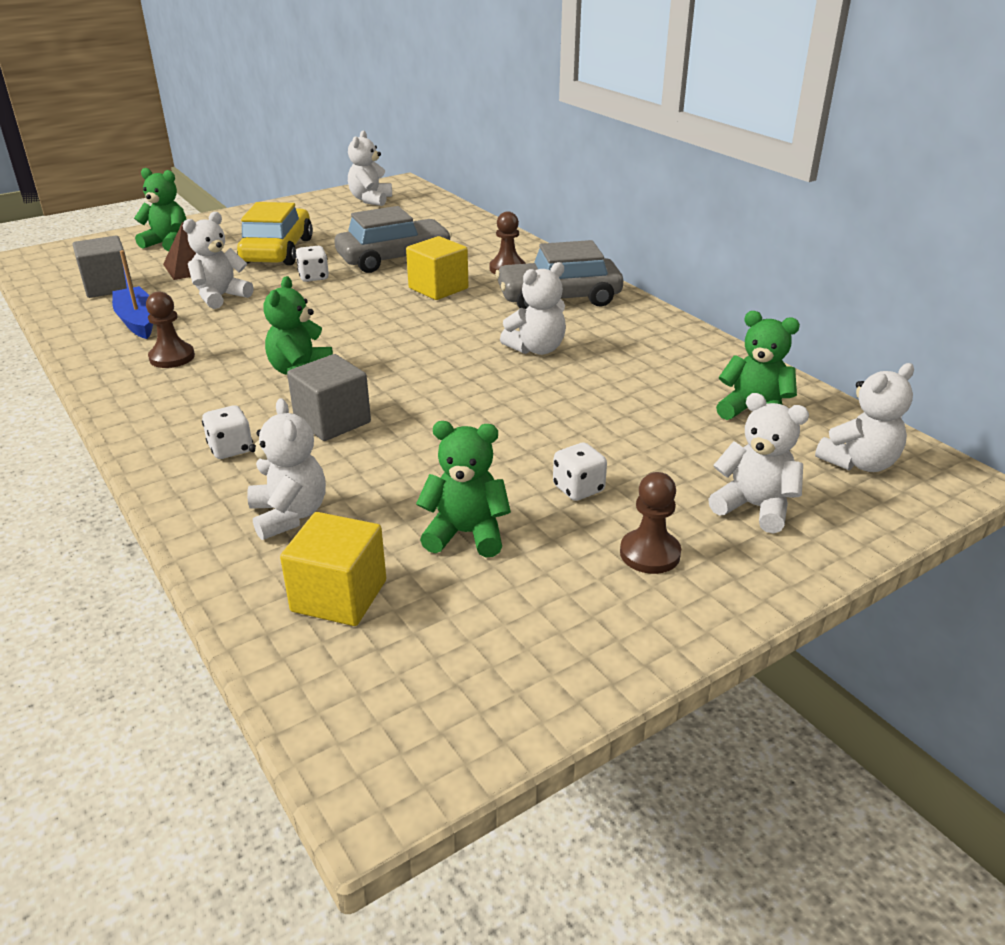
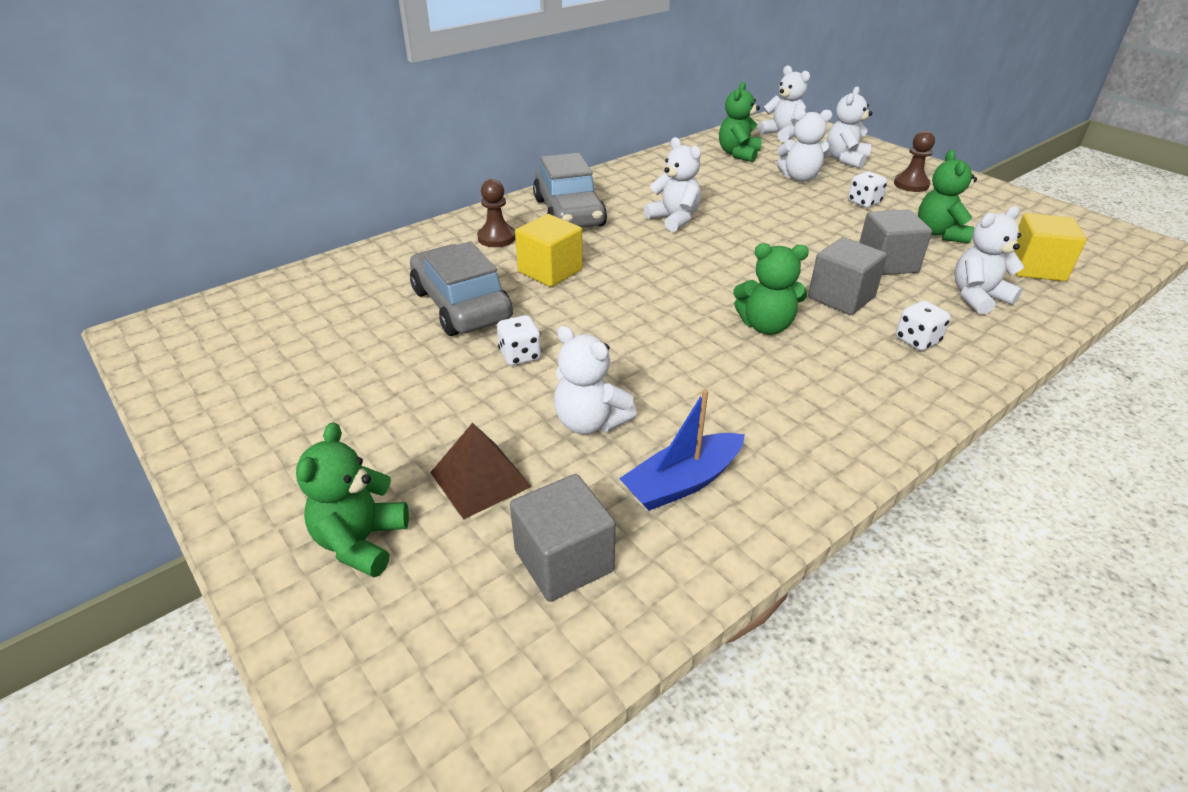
camera: 95 degrees left, 5 degrees up
brown pawn [146,292,195,368] -> none
yellow car [237,202,313,265] -> none
white teddy bear [348,131,392,206] -> white teddy bear moved to [777,109,832,182]
none -> grey cube [859,209,932,275]

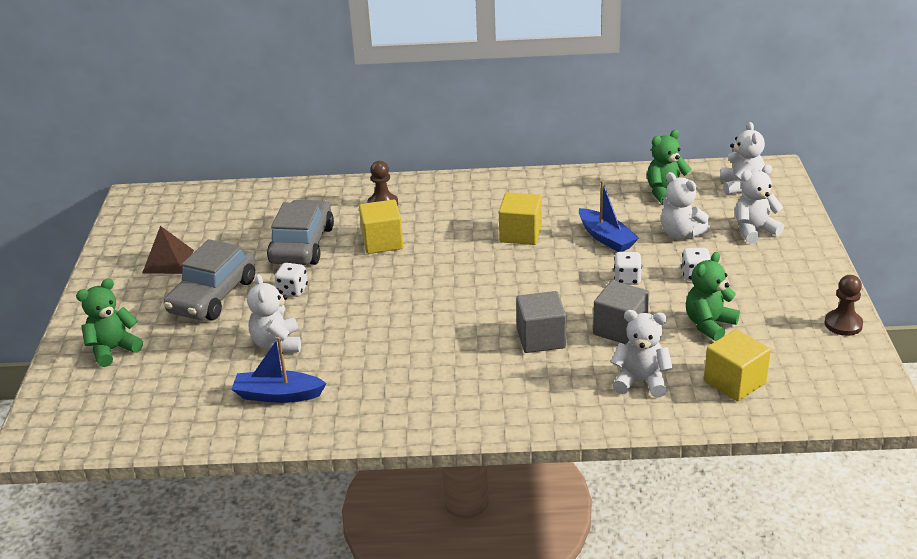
camera: 40 degrees right, 5 degrees down
brown pyramid [430,423,532,519] -> brown pyramid moved to [142,226,194,274]
grey cube [510,474,616,602] -> none
grey car [533,153,607,227] -> grey car moved to [164,239,255,320]
white teddy bear [644,137,701,232] -> yellow cube [499,192,542,245]
green teddy bear [733,243,809,335] -> none
brown pawn [894,131,935,192] -> brown pawn moved to [824,275,863,336]
white dice [896,301,950,351] -> white dice moved to [614,252,642,285]
none -> blue boat [579,180,639,252]

